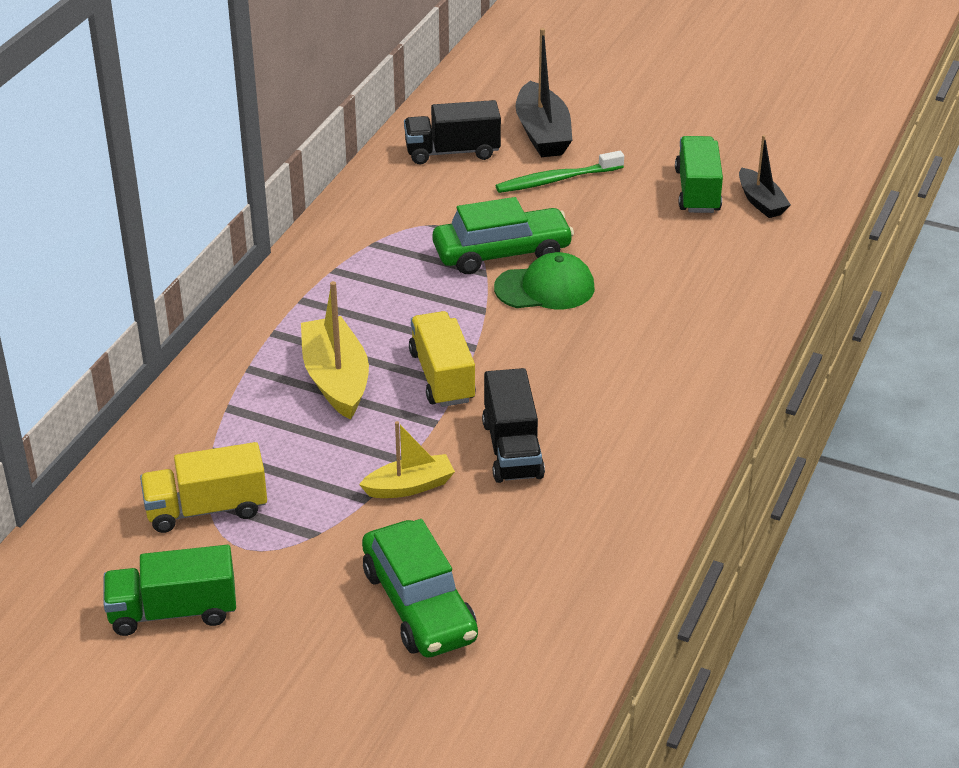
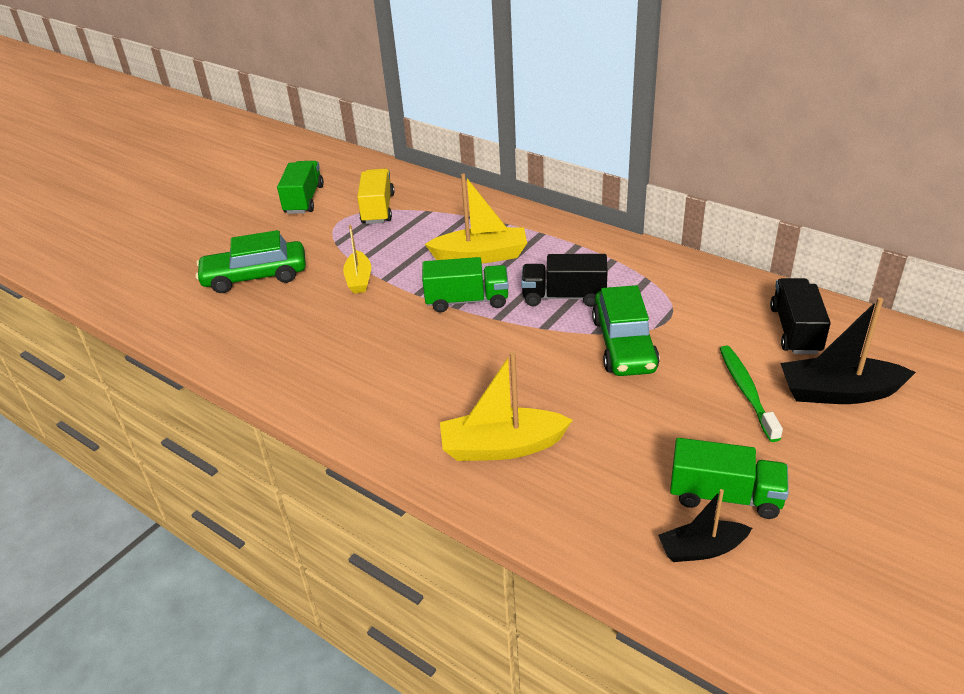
camera: 105 degrees right, 0 degrees up
yellow truck [409,311,476,407] -> green truck [422,257,509,312]
black truck [482,368,545,483] -> black truck moved to [521,254,608,307]
green cap [494,252,595,309] -> none
none -> yellow boat [440,352,573,461]

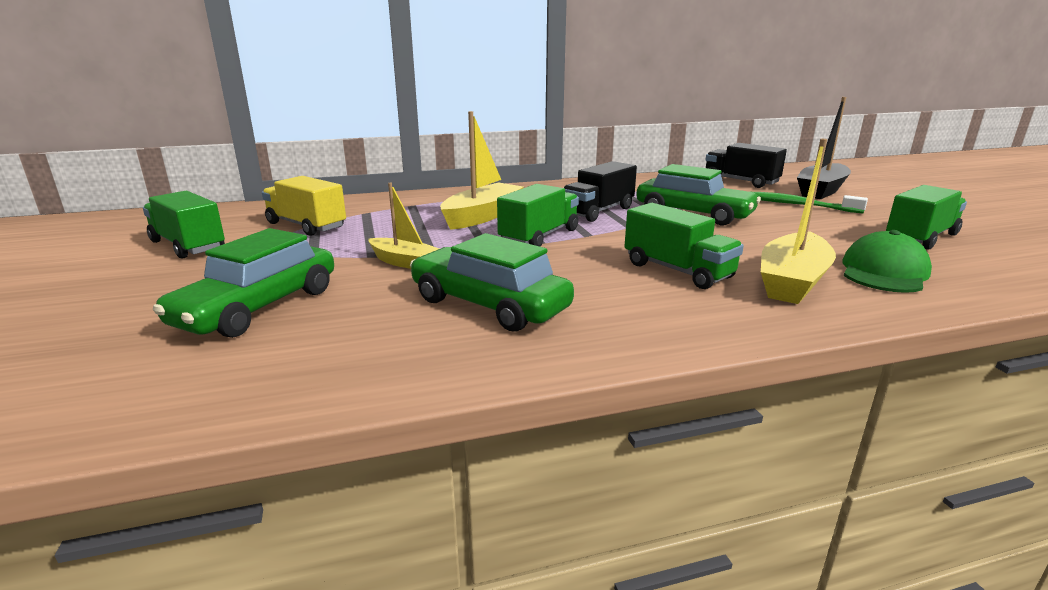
camera: 55 degrees left, 15 degrees down
black boat [658,489,752,562] -> none
none -> green car [410,233,574,332]
none -> green truck [624,203,744,289]
none -> green cap [842,230,932,293]

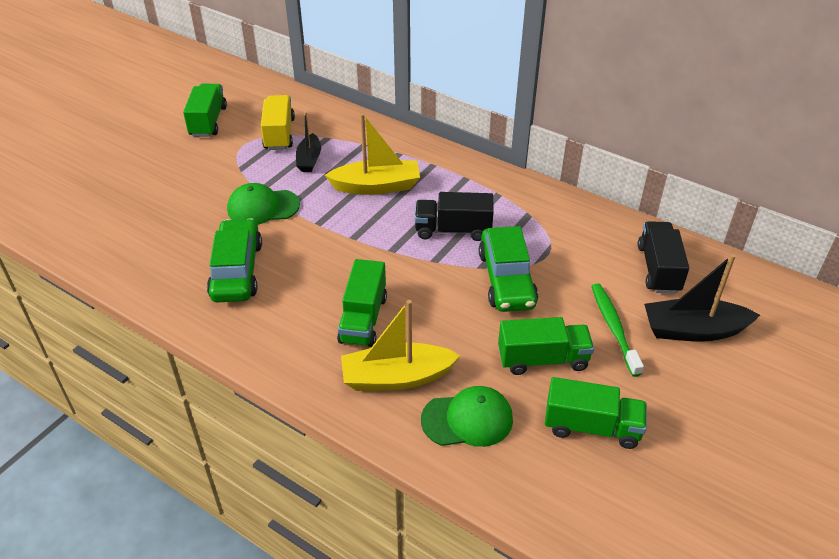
camera: 50 degrees right, 20 degrees up
green car [153,228,334,338] -> none
yellow boat [368,183,439,269] -> green cap [227,183,300,225]
green truck [497,184,579,247] -> green truck moved to [498,317,594,375]
none -> black boat [296,112,321,172]

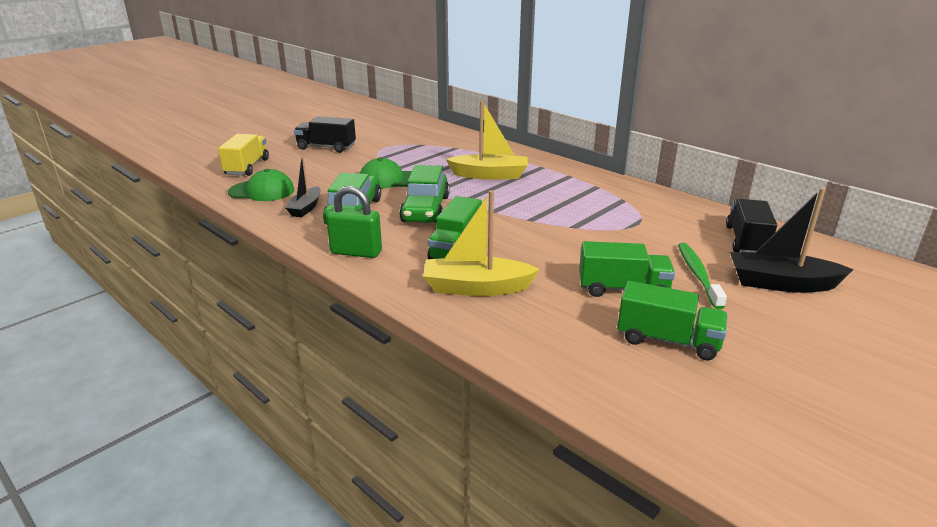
camera: 10 degrees right, 15 degrees down
green truck [183,84,227,137] -> none
yellow truck [261,95,295,150] -> yellow truck moved to [218,134,269,176]
black boat [296,112,321,172] -> black boat moved to [285,156,320,217]
black truck [415,192,494,241] -> black truck moved to [294,116,356,153]
green cap [421,386,513,447] -> green cap moved to [228,169,294,201]
green car [479,226,538,312] -> green car moved to [399,165,450,223]
none -> green padlock [326,186,382,258]

